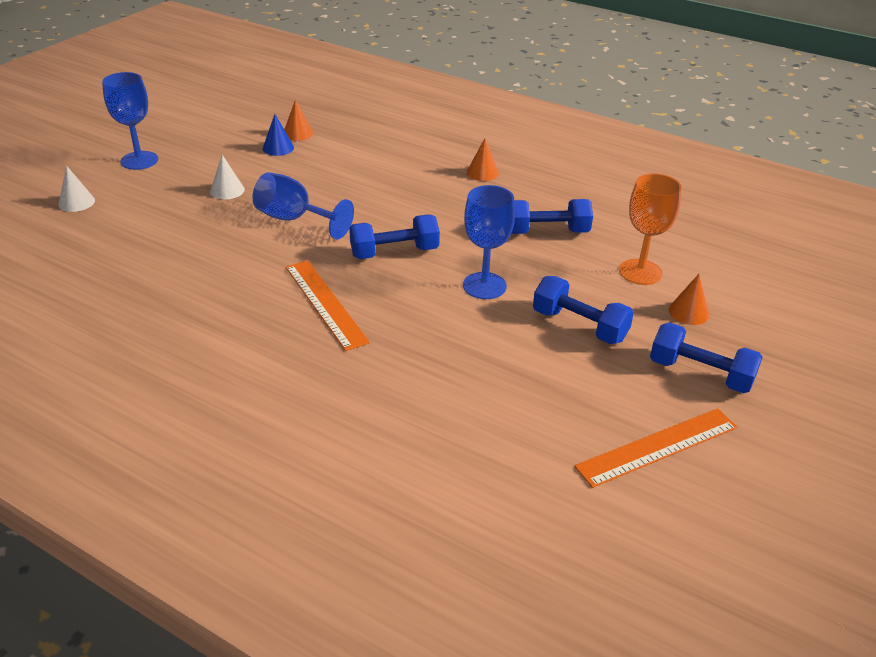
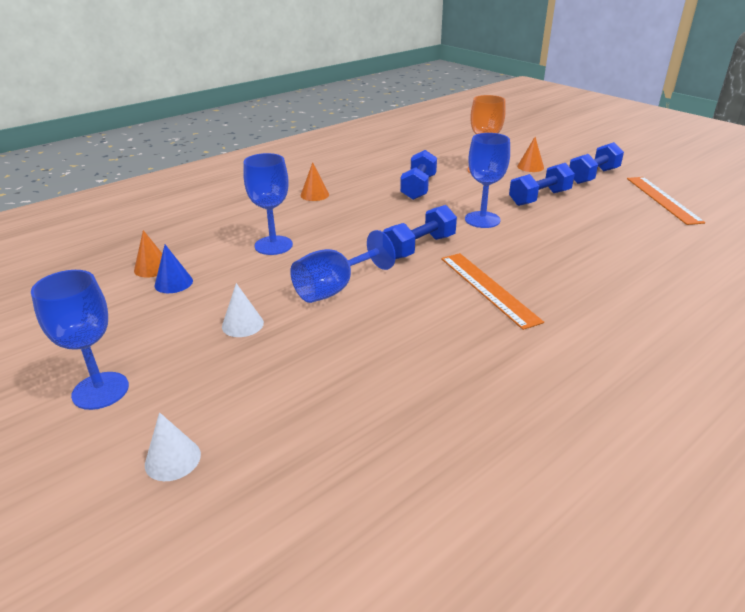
camera: 70 degrees left, 5 degrees down
orange ruler [286,260,370,351] -> orange ruler turned 75 degrees clockwise [441,253,544,330]
blue dumbbell [349,214,440,259] -> blue dumbbell turned 45 degrees clockwise [383,205,457,259]
none -> blue goblet [243,153,293,255]

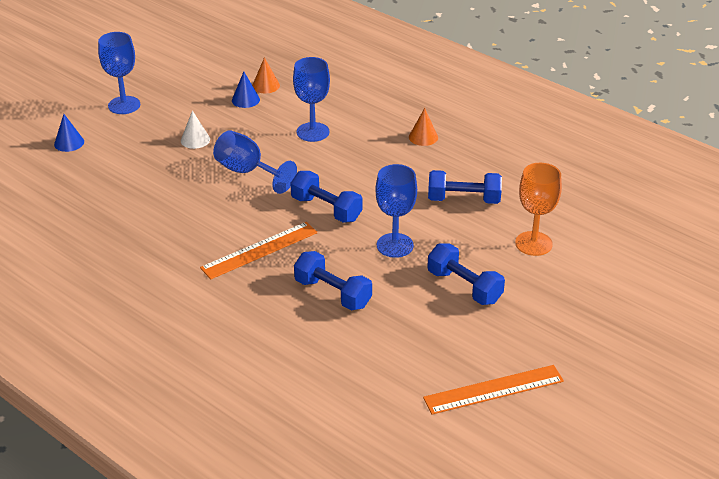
camera: 80 degrees right, 5 degrees up
white cone [145,412,201,481] -> blue cone [54,114,84,152]
orange cone [517,137,544,172] -> none
blue dumbbell [569,142,624,184] -> blue dumbbell moved to [294,251,372,310]

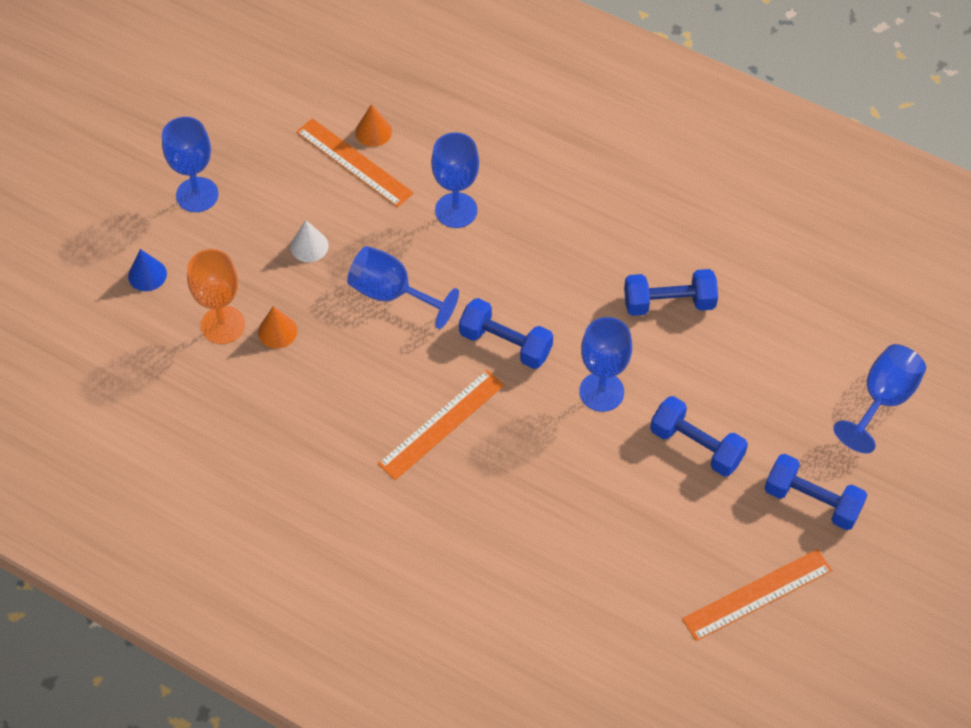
camera: 10 degrees left, 20 degrees up
blue cone [232,72,260,108] -> orange ruler [296,118,414,207]
blue dumbbell [294,251,372,310] -> blue dumbbell moved to [764,454,867,530]
orange cone [409,108,438,146] -> orange cone moved to [258,307,297,349]
orange goblet [515,163,562,256] -> orange goblet moved to [187,249,245,344]
none -> blue goblet [833,344,926,453]

